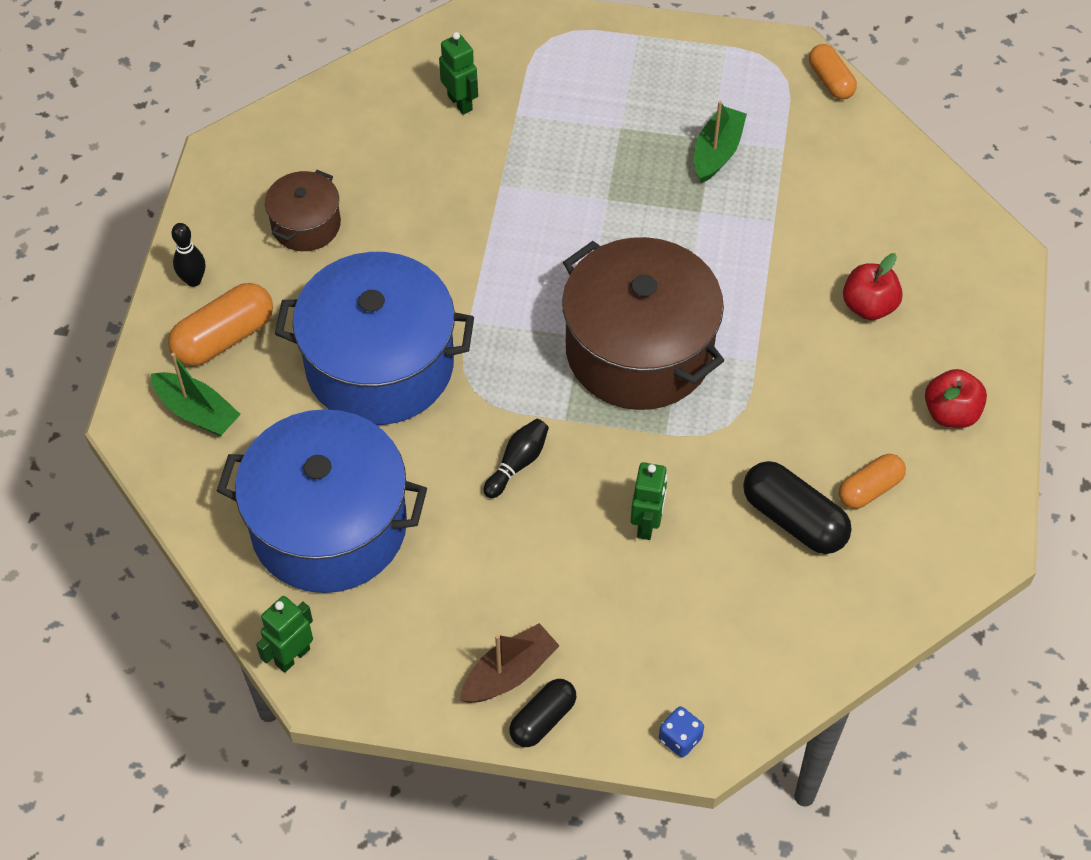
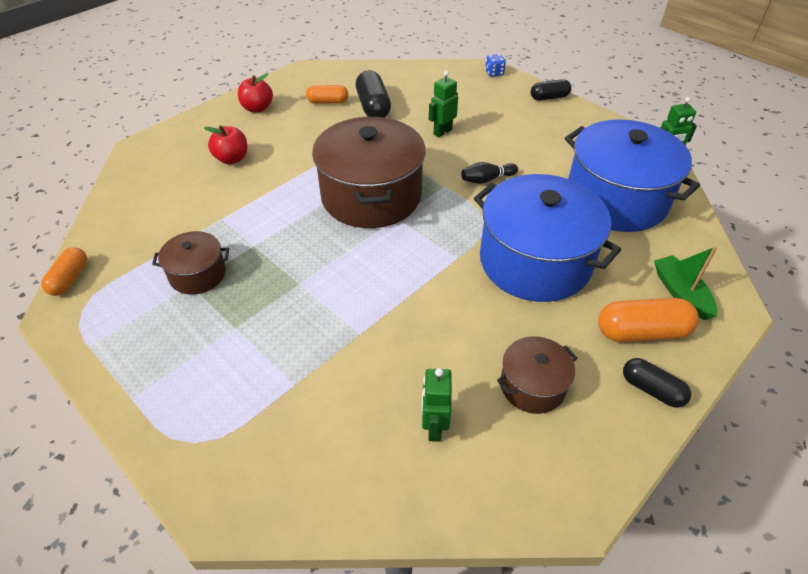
camera: 145 degrees left, 10 degrees down
black bowling pin [172,223,205,287] -> black capsule [623,358,691,408]
green robot [439,32,478,115] -> green robot moved to [422,368,452,442]
brown boat [460,623,560,703] -> none
green boat [694,101,747,183] -> brown pot [152,231,229,295]

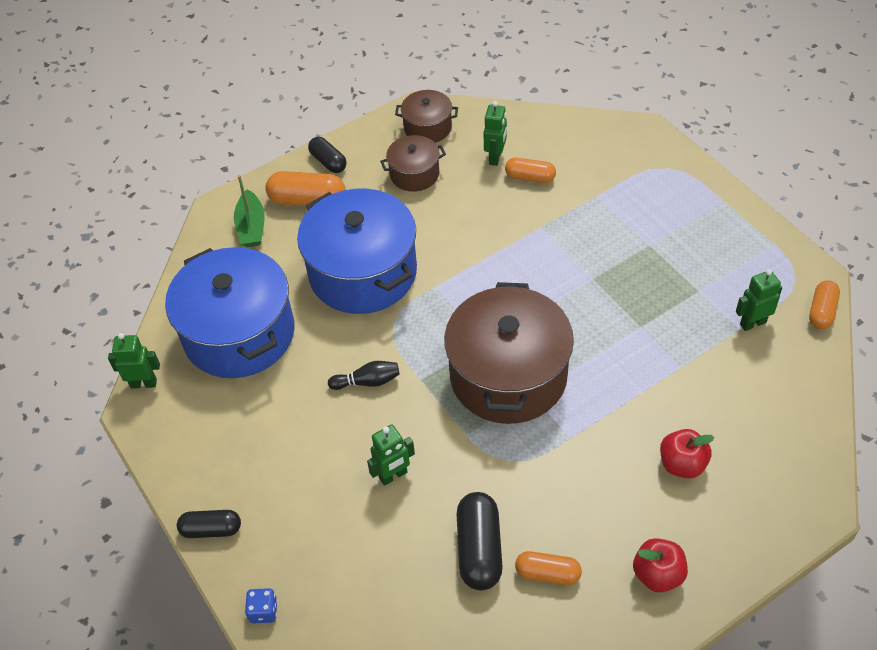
camera: 165 degrees left, 5 degrees up
brown pot [152,231,229,295] -> brown pot moved to [395,90,458,143]
none -> orange capsule [505,158,556,183]
none -> green robot [736,269,782,331]

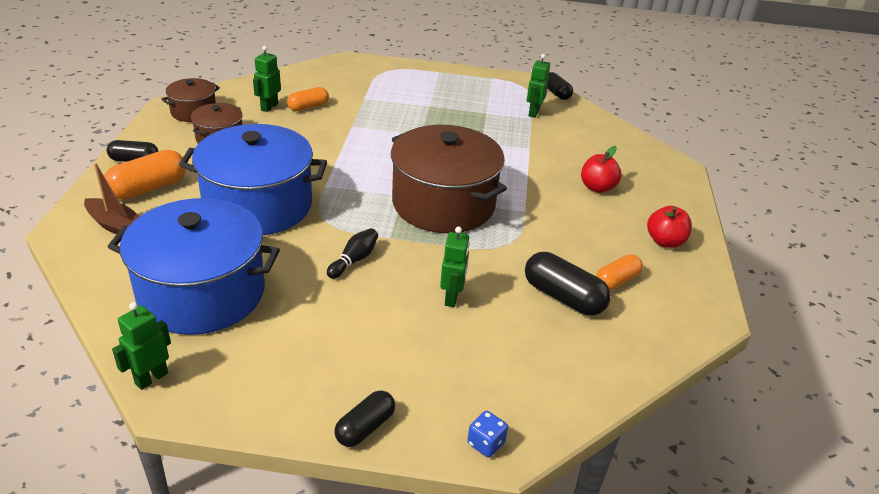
camera: 55 degrees left, 15 degrees down
green boat [234,175,265,247] -> brown boat [84,163,140,234]
green robot [483,101,507,166] -> green robot turned 120 degrees counterclockwise [253,46,281,112]
orange capsule [809,280,840,329] -> black capsule [547,72,573,100]

